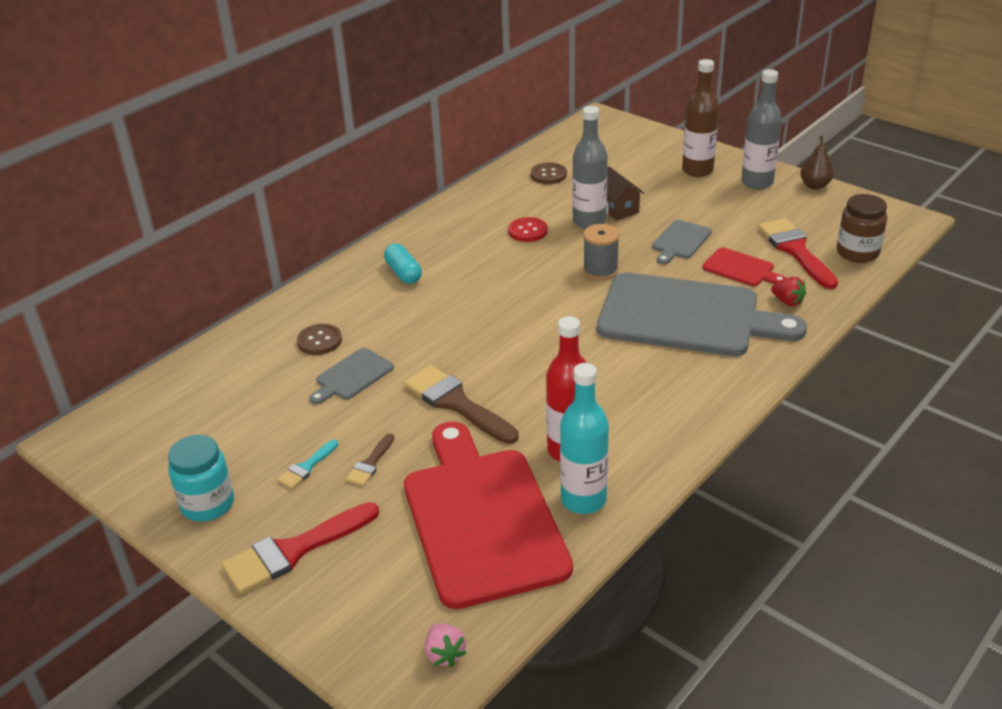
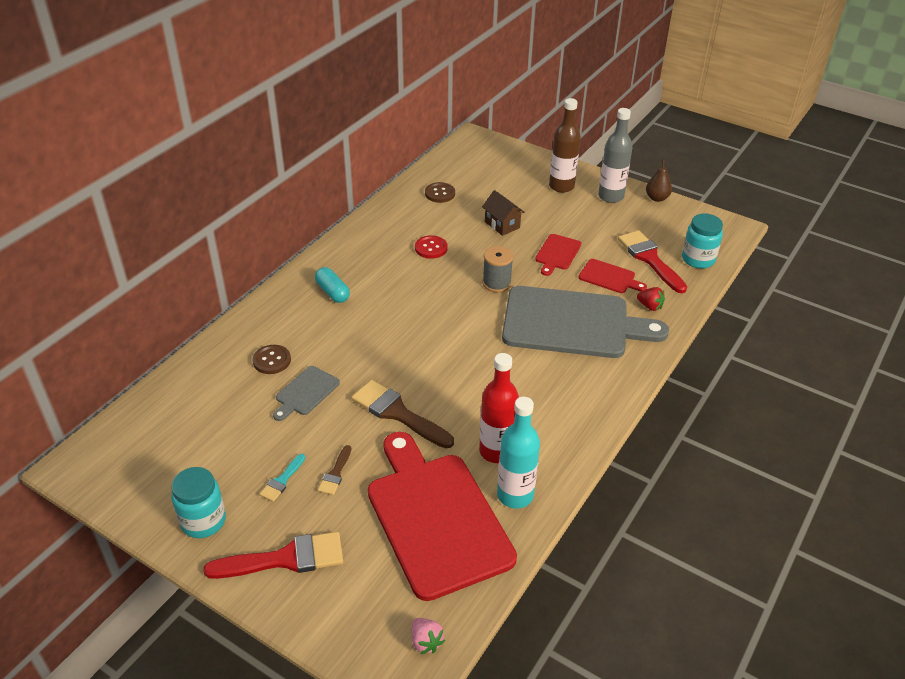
camera: 10 degrees left, 5 degrees up
red brush [222,502,379,594] -> red brush turned 150 degrees counterclockwise [203,532,343,579]
grey bottle [572,106,608,229] -> none
grey cutting board [652,220,712,264] -> red cutting board [535,234,581,276]
brown jar [837,194,887,263] -> turquoise jar [682,213,723,269]

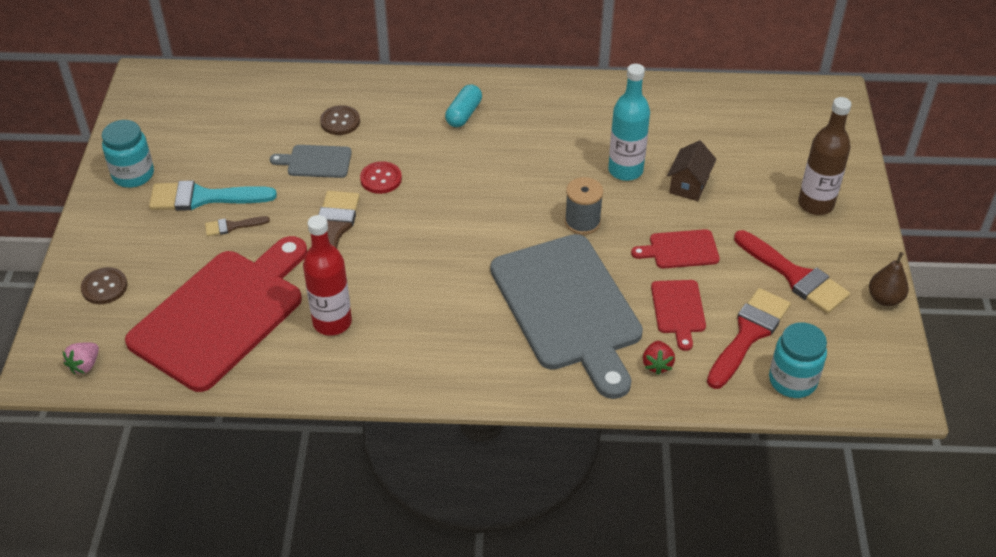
camera: 60 degrees right, 5 degrees up
red brush [203,532,343,579] -> red brush moved to [734,230,850,314]
turquoise brush [259,454,305,502] -> turquoise brush [149,180,277,211], size x1.99
red button [415,235,448,259] -> red button moved to [360,161,402,194]
brown button [425,182,455,203] -> brown button moved to [81,267,128,304]
turquoise bottle [497,397,540,509] -> turquoise bottle moved to [608,64,650,181]
grey bottle [598,108,632,203] -> none

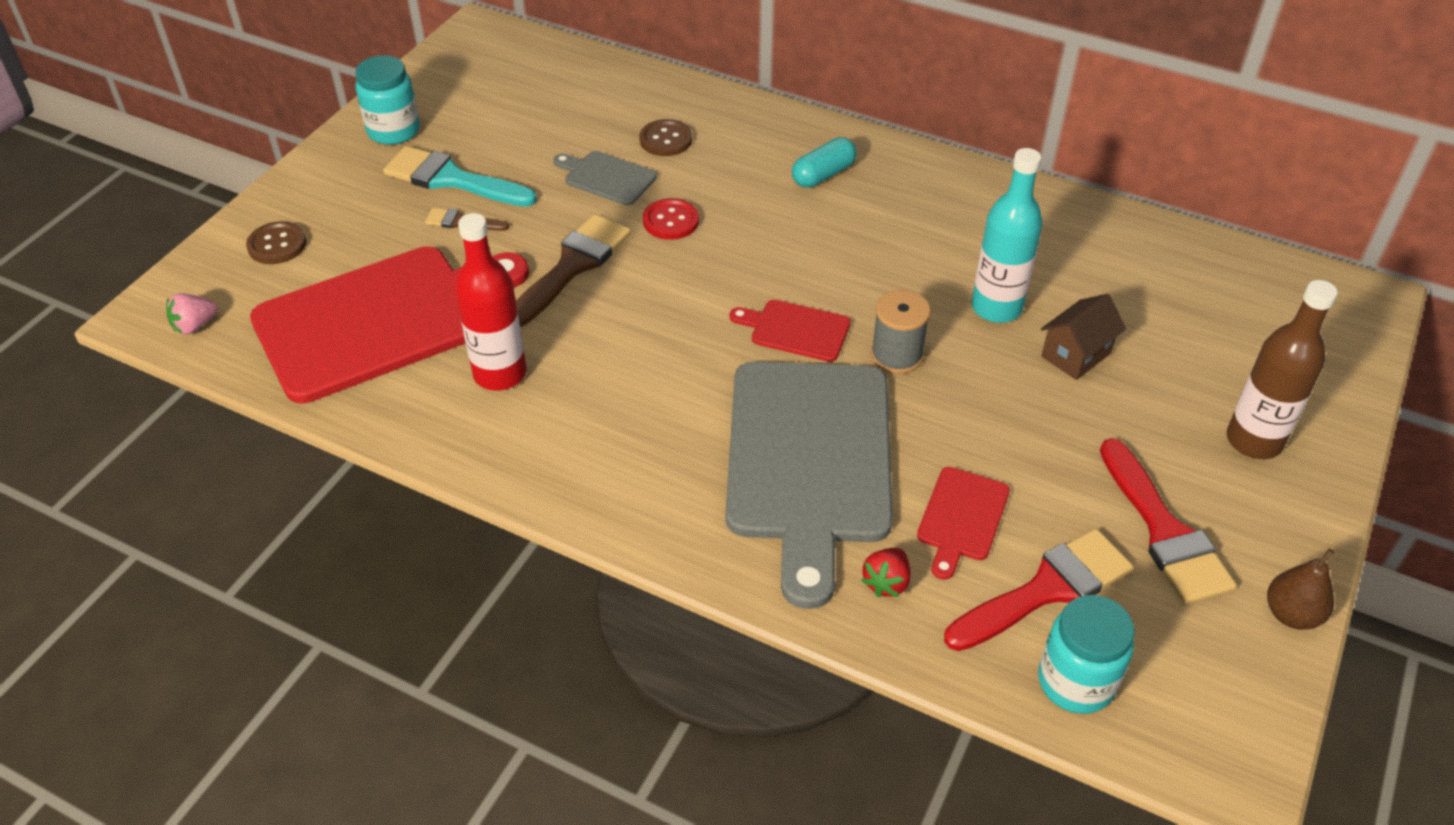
camera: 25 degrees right, 0 degrees up
red cutting board [631,229,720,269] -> red cutting board moved to [729,300,851,362]

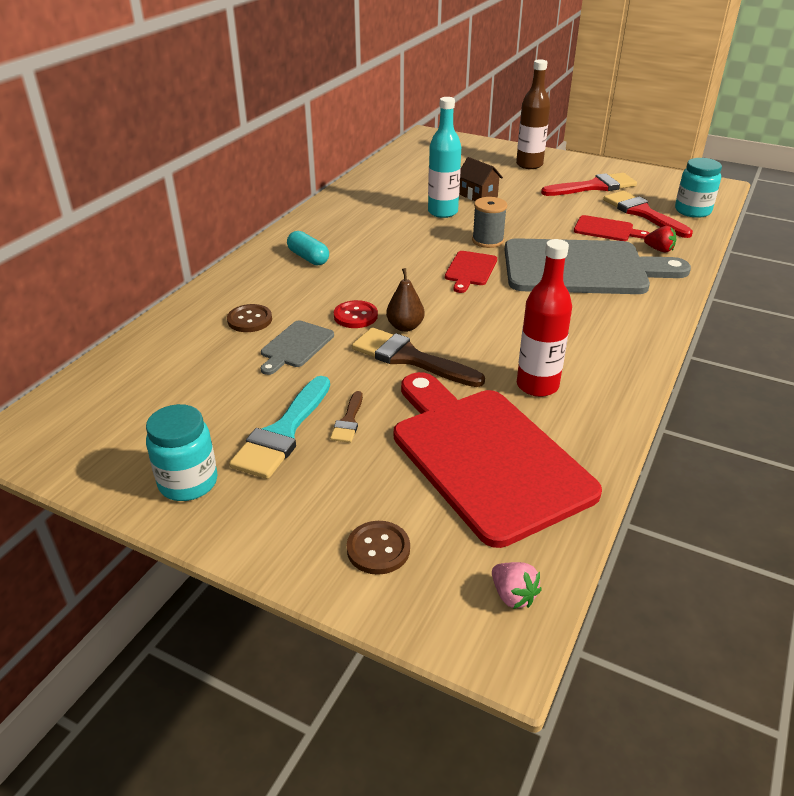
camera: 90 degrees left, 10 degrees down
brown pear [1267,549,1335,630] -> brown pear moved to [386,268,425,332]

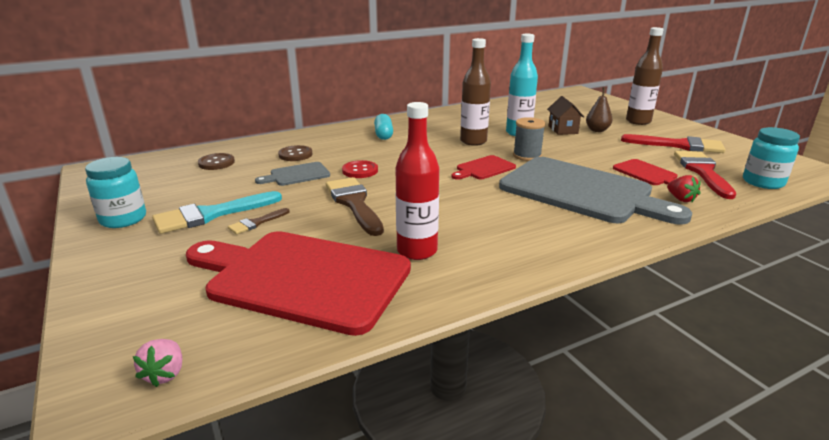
camera: 35 degrees right, 10 degrees down
brown button [347,521,410,575] -> brown button moved to [198,153,235,170]
brown pear [386,268,425,332] -> brown pear moved to [586,88,613,132]
red cutting board [394,372,602,548] -> red cutting board turned 75 degrees counterclockwise [186,231,411,336]
none -> brown bottle [460,38,491,146]

